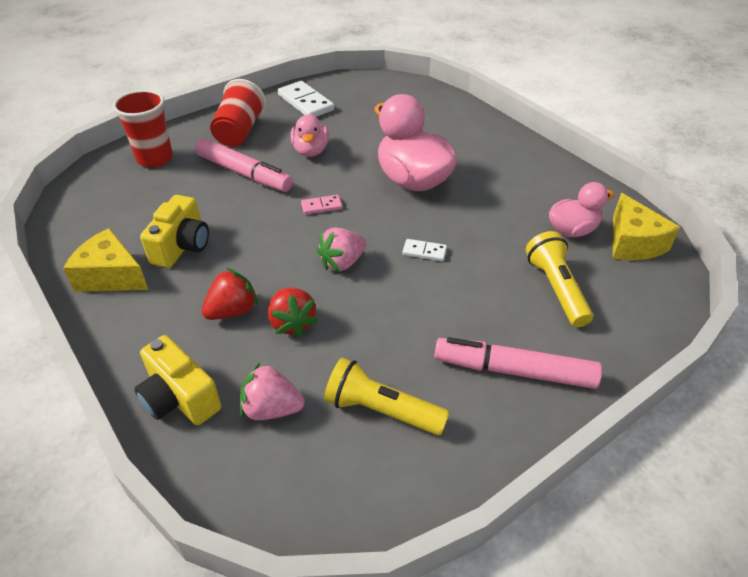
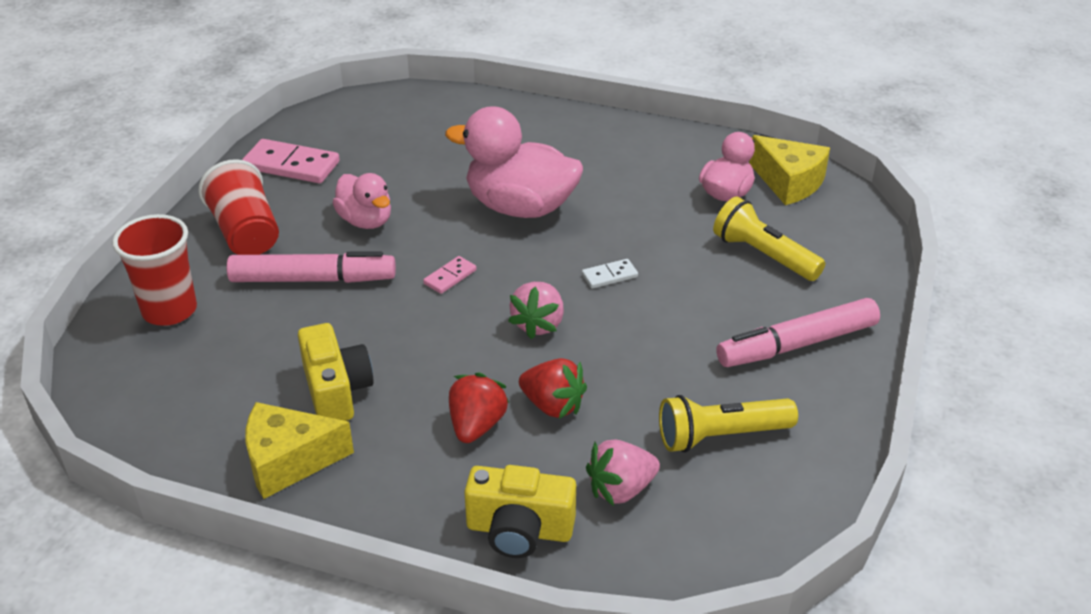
camera: 35 degrees left, 5 degrees down
white domino [278,81,334,117] -> pink domino [242,139,340,183]

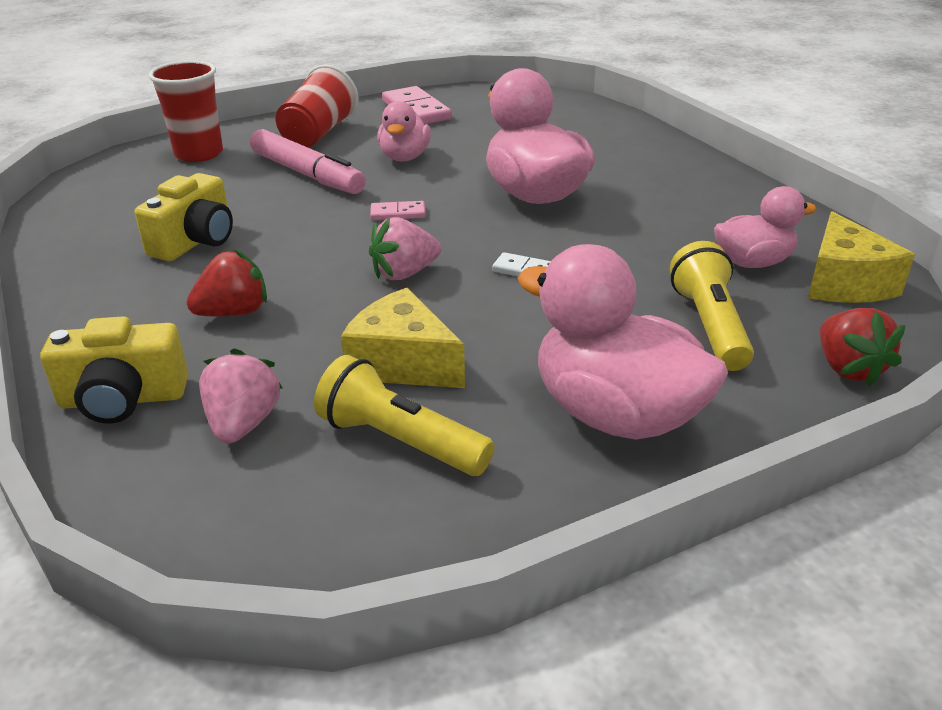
camera: 45 degrees right, 5 degrees down
yellow cheese [246,402,354,499] -> yellow cheese moved to [341,288,465,388]
yellow camera [464,465,576,558] -> yellow camera turned 60 degrees counterclockwise [40,316,188,423]
red strawberry [519,358,587,419] -> red strawberry moved to [820,308,906,387]
pink strawberry [586,439,660,506] -> pink strawberry turned 75 degrees clockwise [199,348,283,444]
pink marker [716,298,880,367] -> pink duck [517,244,728,440]

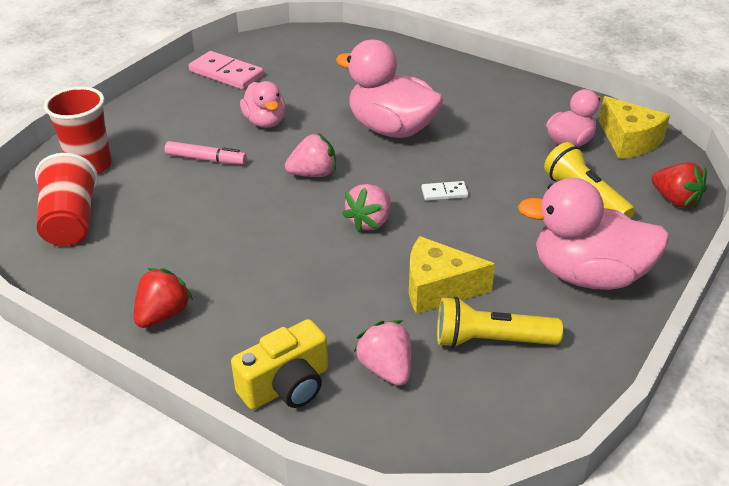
camera: 30 degrees left, 5 degrees up
yellow camera [135,173,233,261] -> none
red strawberry [186,249,267,316] -> red strawberry moved to [134,268,193,328]
pink marker [250,129,366,194] -> pink marker [165,141,247,165], size x0.62
red cup [276,64,359,147] -> red cup moved to [35,153,98,246]
pink domino [370,201,426,220] -> pink strawberry [285,133,336,177]

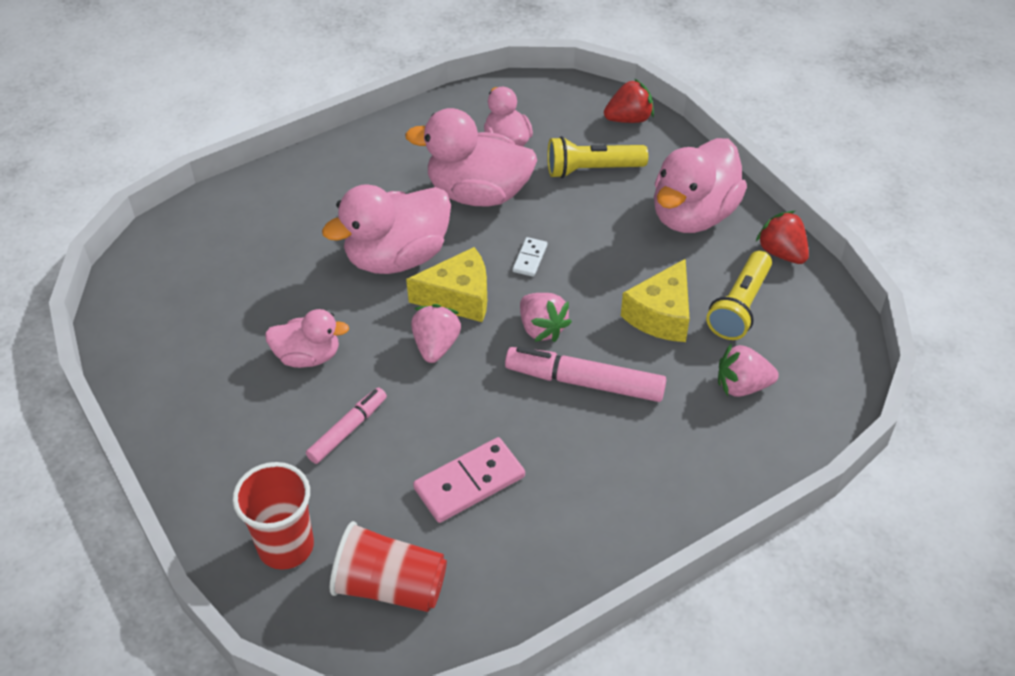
camera: 65 degrees left, 10 degrees up
red strawberry [134,268,193,328] -> red strawberry moved to [756,211,809,264]
pink domino [189,51,264,90] -> pink domino moved to [413,437,525,523]
yellow camera [231,319,328,410] -> none
yellow cheese [599,96,670,159] -> yellow cheese moved to [406,247,487,322]
none -> pink duck [405,108,537,207]
none -> pink marker [505,347,666,402]

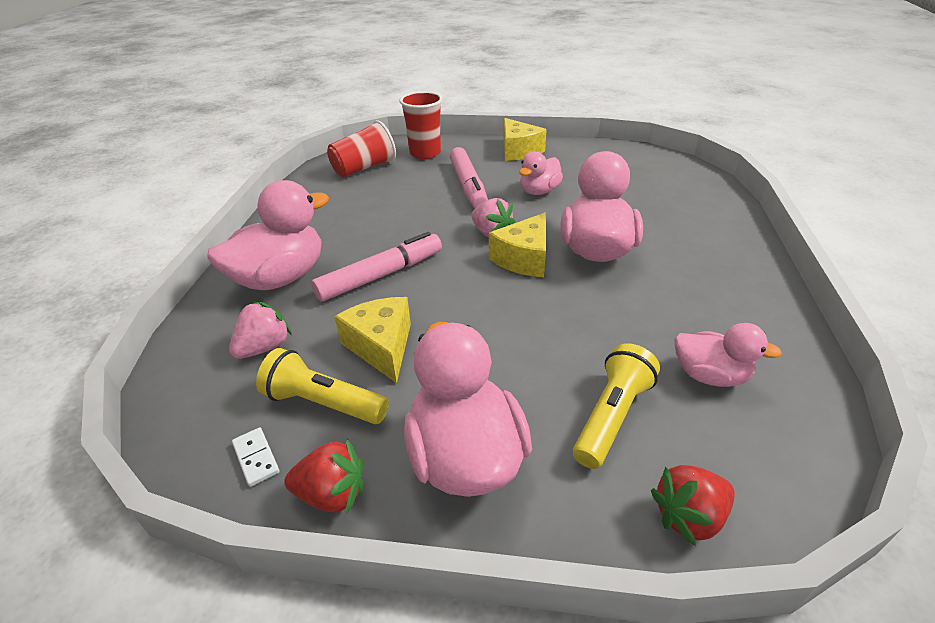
camera: 130 degrees right, 10 degrees down
pink marker [306,388,387,464] -> pink marker [450,147,488,209], size x1.60
pink duck [405,108,537,207] -> pink duck moved to [207,180,329,290]
pink domino [413,437,525,523] -> none
white domino [512,237,547,277] -> white domino moved to [232,427,280,487]
pink strawberry [520,293,572,342] -> none
red strawberry [604,79,654,123] -> red strawberry turned 45 degrees clockwise [651,465,735,546]
yellow flashlight [706,251,772,340] -> yellow flashlight turned 45 degrees counterclockwise [256,348,389,424]
none -> yellow cheese [503,118,547,161]

